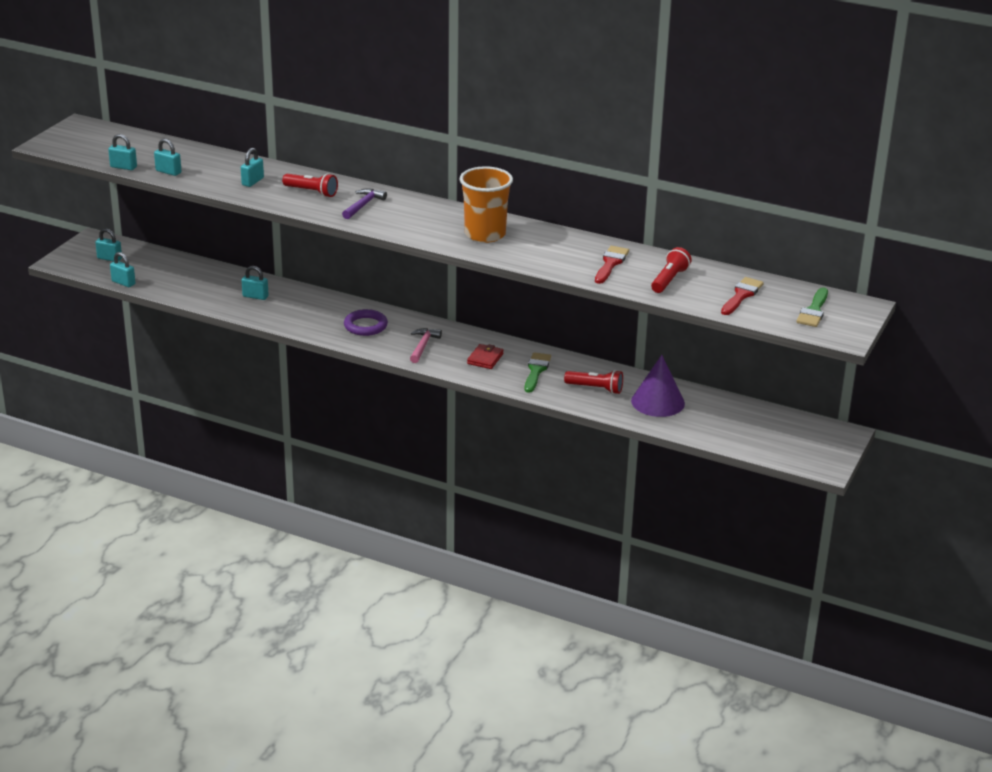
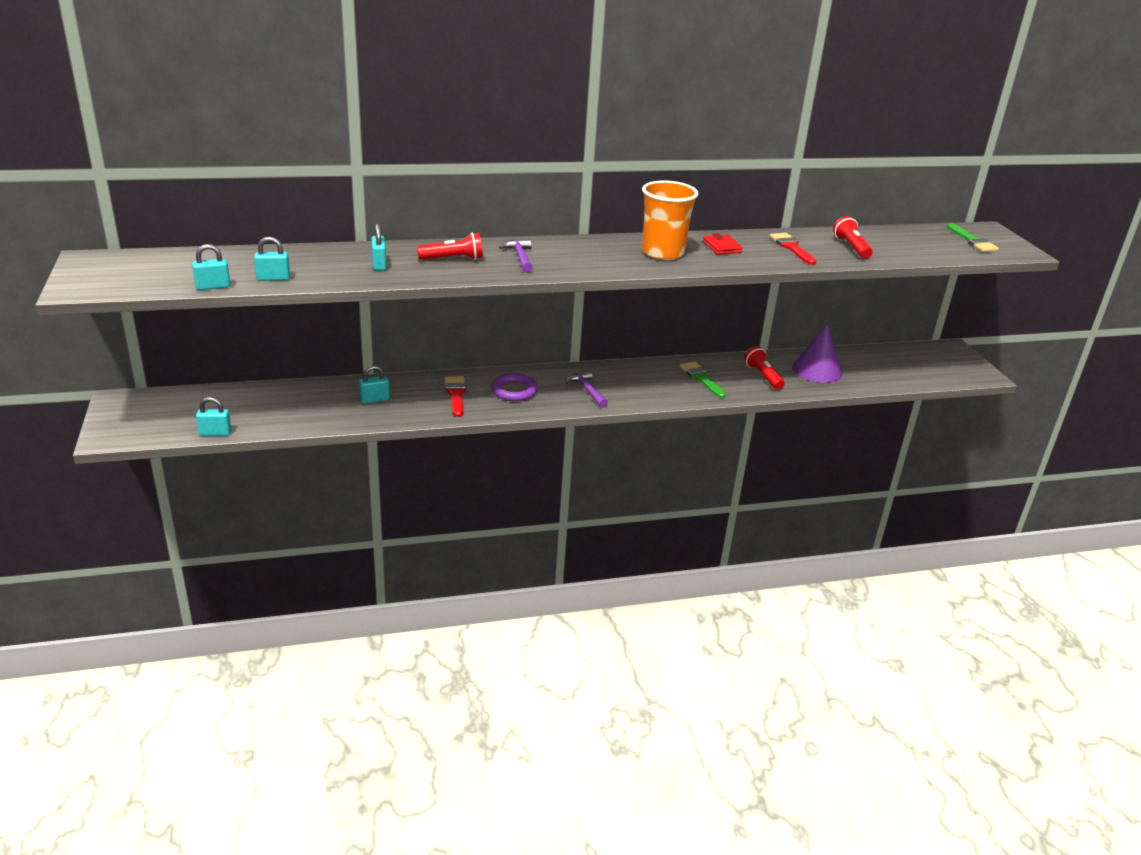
camera: 40 degrees left, 0 degrees up
turquoise padlock [95,229,122,262] -> none
pink hammer [410,328,442,363] -> purple hammer [566,371,608,408]
red wallet [467,344,504,369] -> red wallet moved to [703,233,743,255]
red flashlight [564,370,623,394] -> red flashlight turned 90 degrees counterclockwise [744,346,785,390]
red brush [721,277,764,315] -> red brush moved to [445,376,466,417]

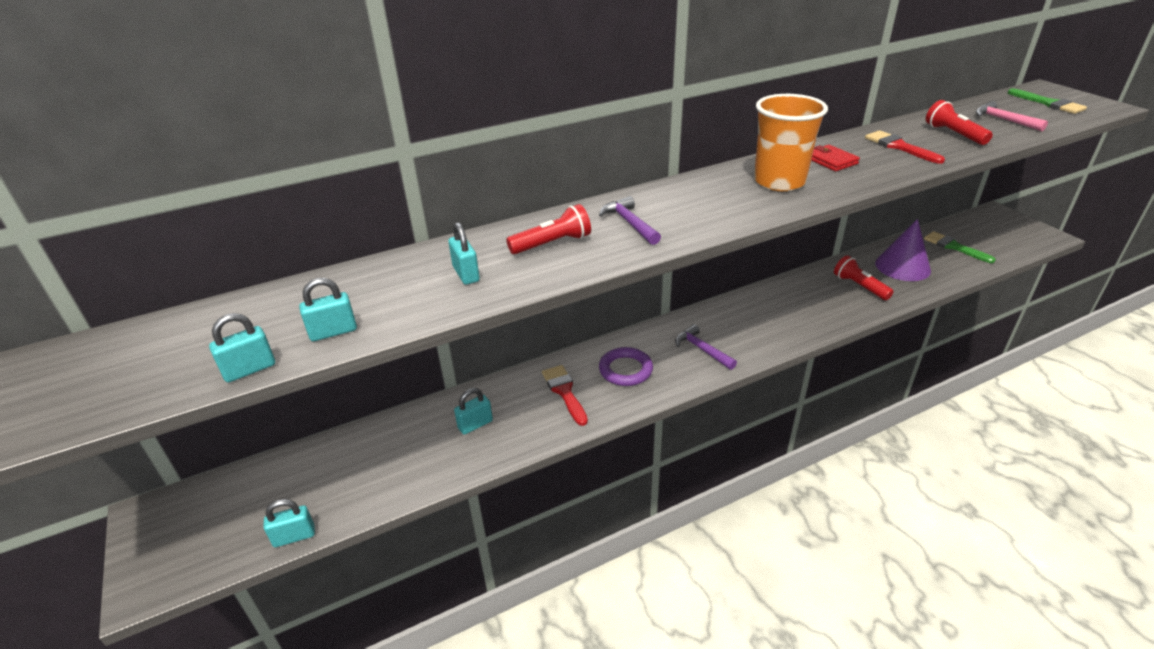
camera: 10 degrees left, 5 degrees up
green brush [680,361,726,398] -> green brush moved to [924,231,996,263]
none -> pink hammer [976,101,1048,131]

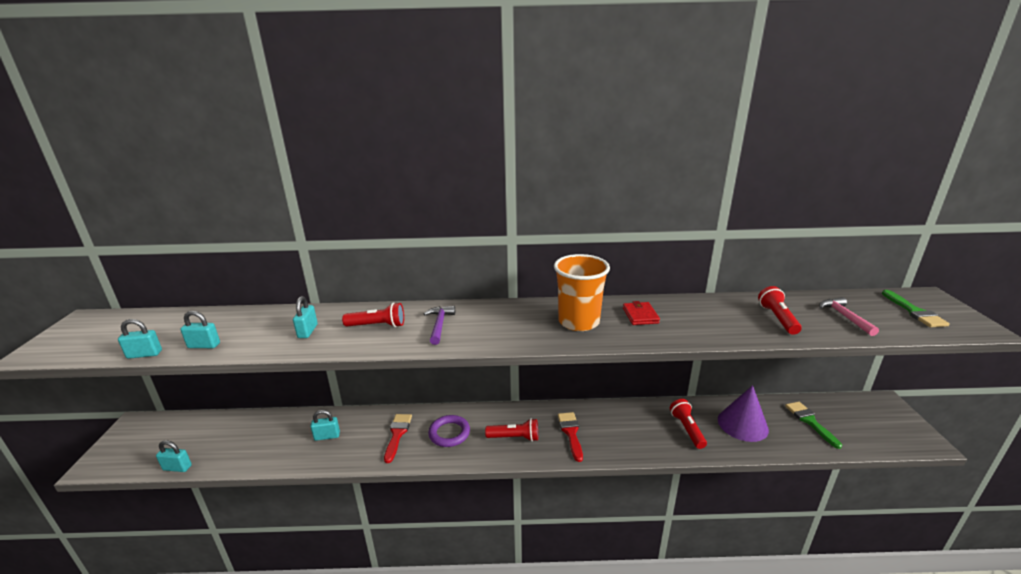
camera: 25 degrees right, 10 degrees down
purple hammer [675,324,737,370] -> red flashlight [485,418,538,442]
red brush [865,130,945,164] -> red brush moved to [558,412,583,462]

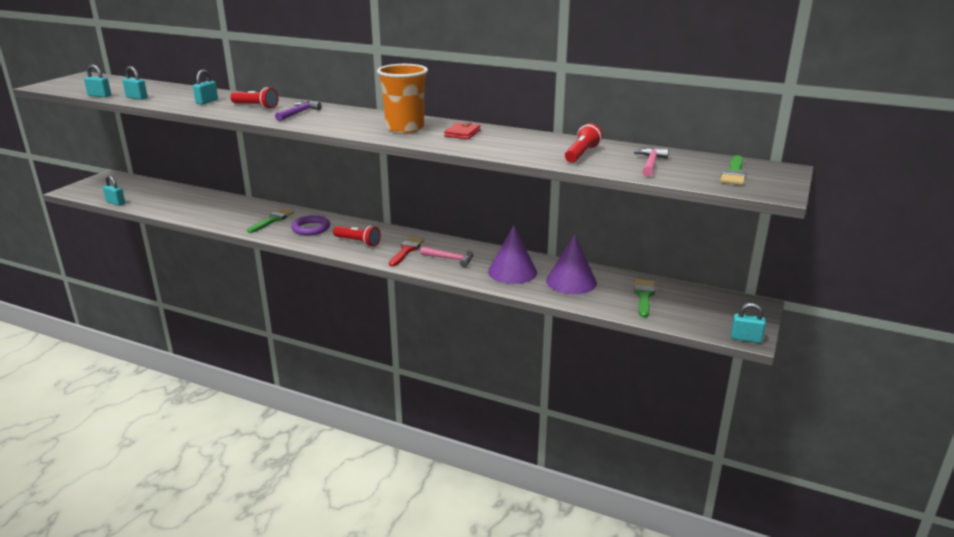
camera: 25 degrees right, 0 degrees up
turquoise padlock [310,410,340,441] -> turquoise padlock moved to [731,303,766,343]
red brush [384,414,412,463] -> green brush [247,208,294,233]
red flashlight [670,399,707,449] -> purple cone [488,225,537,284]
none -> pink hammer [420,246,473,267]

